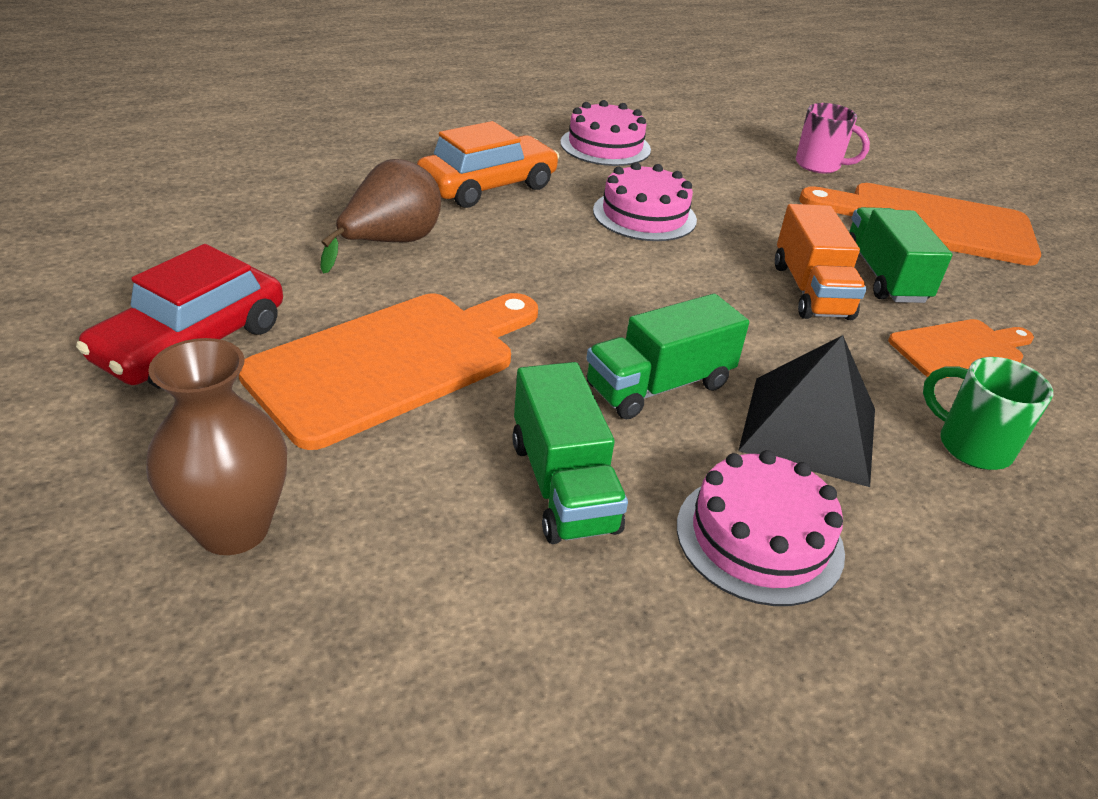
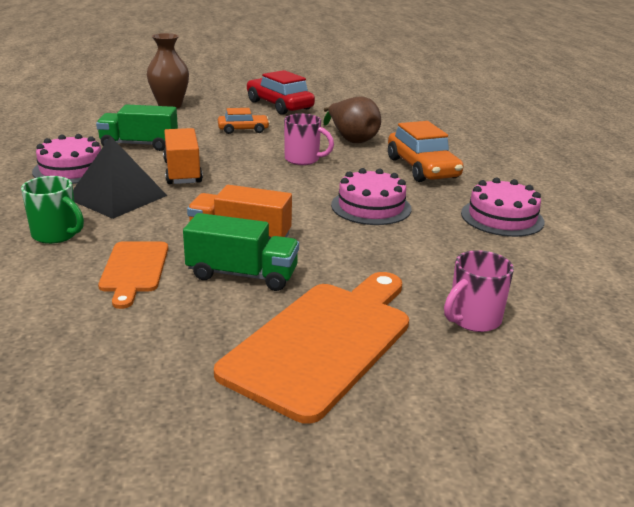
camera: 110 degrees right, 10 degrees down
orange cutting board [239,293,538,450] -> orange car [218,108,270,134]
green truck [586,294,749,420] -> orange truck [163,128,203,184]
green mug [923,357,1053,470] -> green mug turned 60 degrees clockwise [21,176,84,244]
none -> pink mug [284,113,334,165]

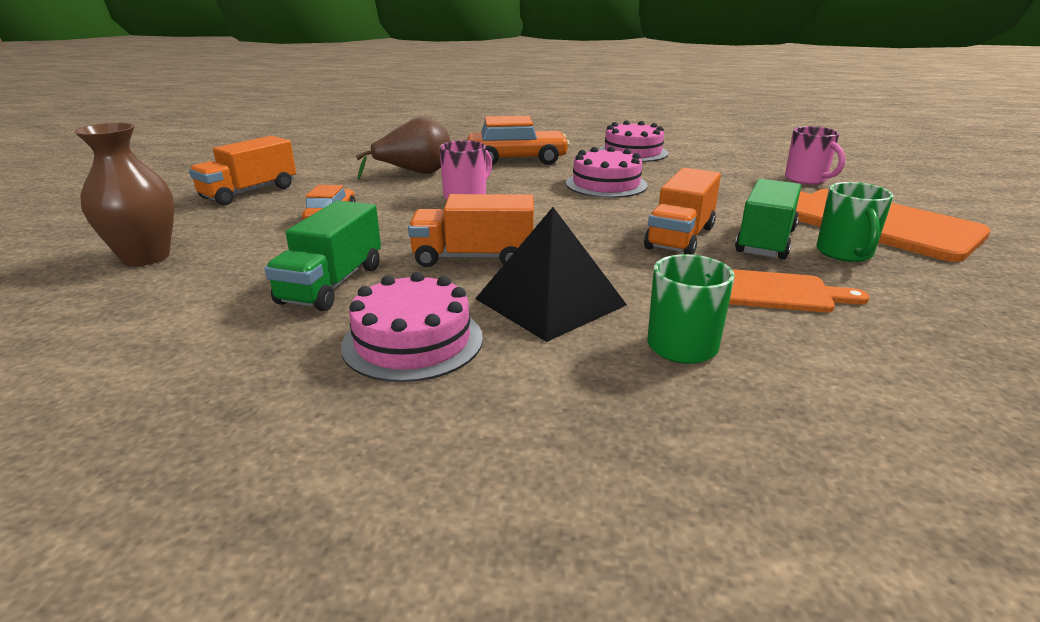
camera: 75 degrees left, 0 degrees up
red car [247,70,315,115] -> orange truck [189,136,296,206]
none -> green mug [817,182,894,262]

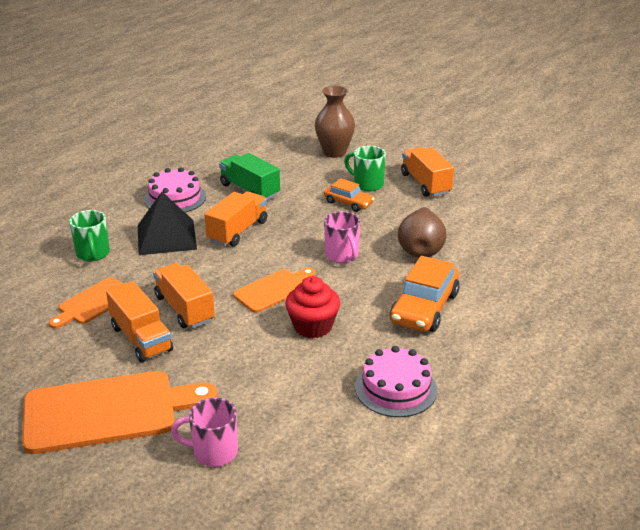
camera: 120 degrees right, 5 degrees up
pink cake [566,147,648,198] -> red cupcake [285,276,340,338]
green truck [735,179,801,259] -> orange truck [106,281,173,362]
green mug [817,182,894,262] -> green mug moved to [344,146,386,191]
none -> orange cutting board [233,268,315,313]

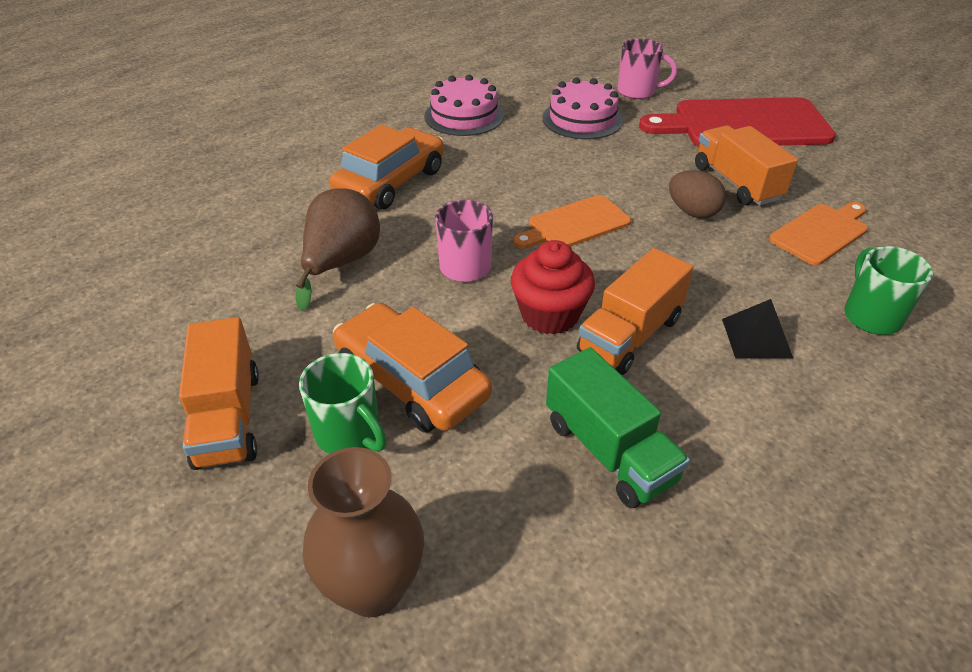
camera: 170 degrees left, 10 degrees up
orange cutting board [22,371,218,454] -> red cutting board [639,97,836,146]
black pyramid [138,192,197,255] -> black pyramid [722,299,794,359], size x0.56
pink cake [144,167,206,213] -> pink cake moved to [542,78,623,139]
orange truck [153,263,215,328] -> brown egg [669,170,726,218]
red cupcake [285,276,340,338] -> red cupcake moved to [511,240,595,334]
orange car [324,178,374,212] -> orange car [333,303,492,433], size x1.72

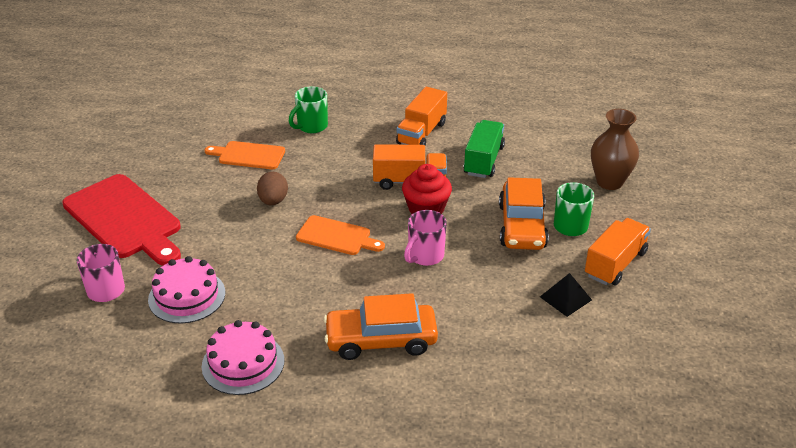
camera: 130 degrees left, 5 degrees down
brown pear [296,188,380,311] -> none
orange truck [695,125,798,206] -> orange truck moved to [396,87,447,146]
black pyramid [722,299,794,359] -> black pyramid moved to [540,273,592,317]

